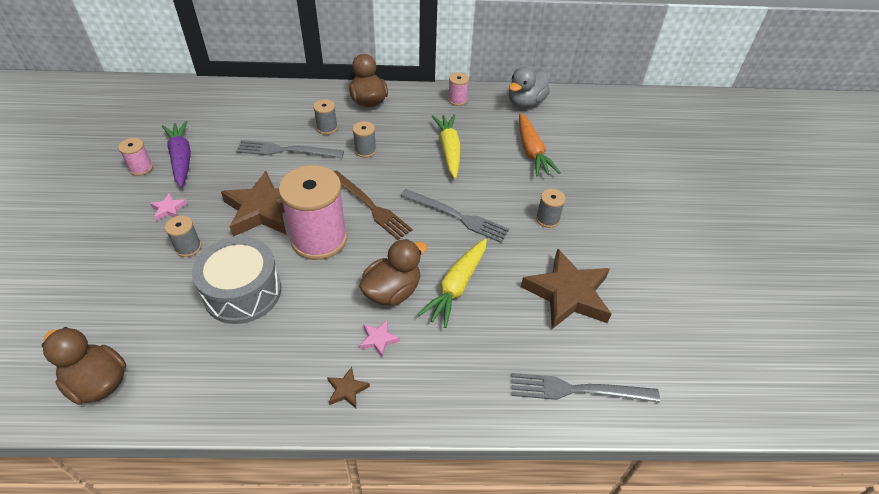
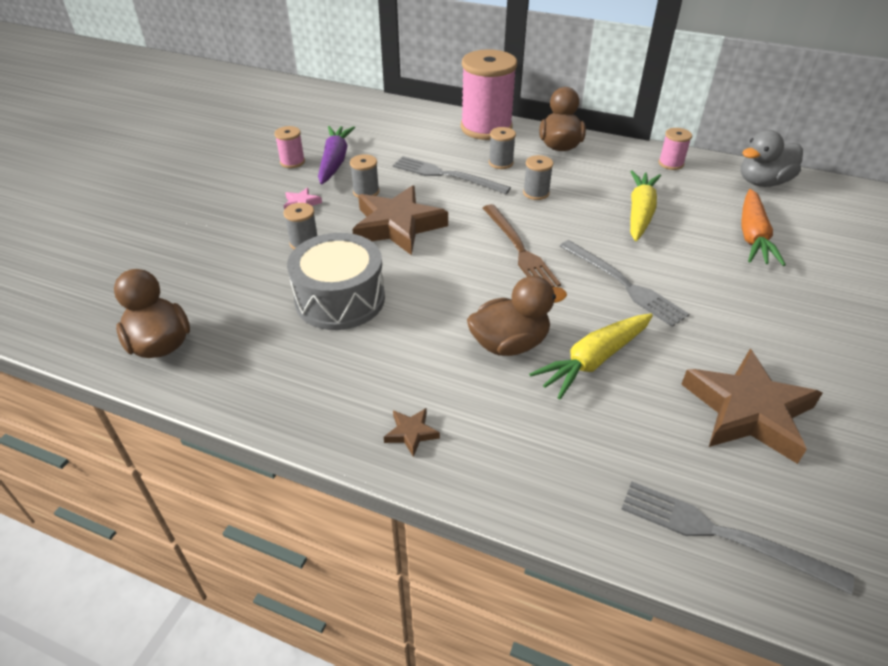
camera: 25 degrees right, 5 degrees down
pink spool [278,165,347,260] -> pink spool moved to [461,49,517,140]
pink star [359,320,400,358] -> none
grey spool [536,189,566,228] -> grey spool moved to [350,154,379,198]

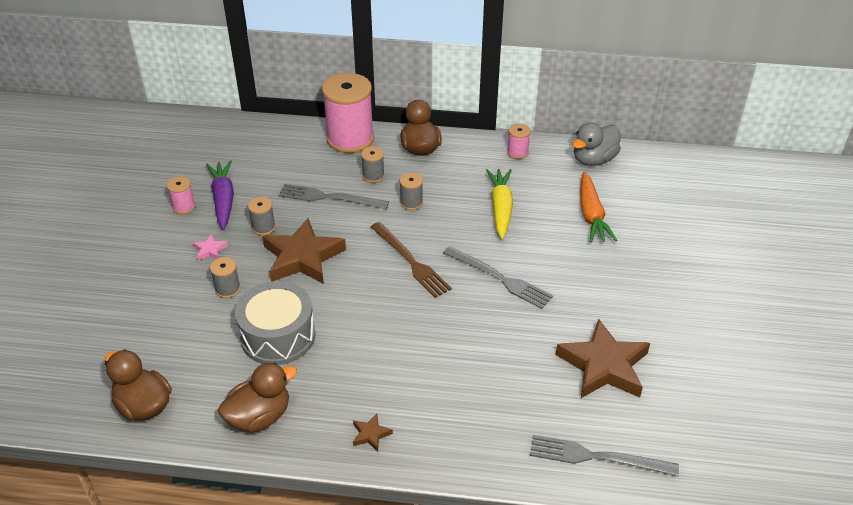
camera: 15 degrees left, 0 degrees up
brown duck [467,276,567,356] -> brown duck moved to [218,362,297,433]
yellow carrot [529,313,653,400] -> none

